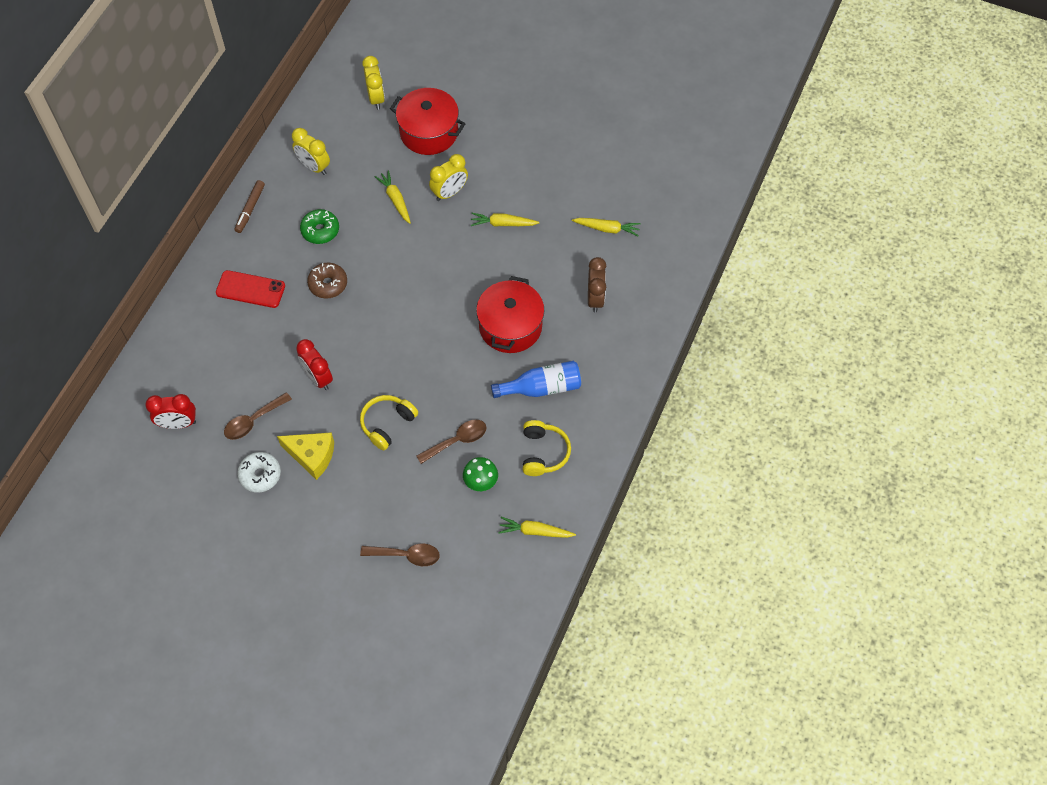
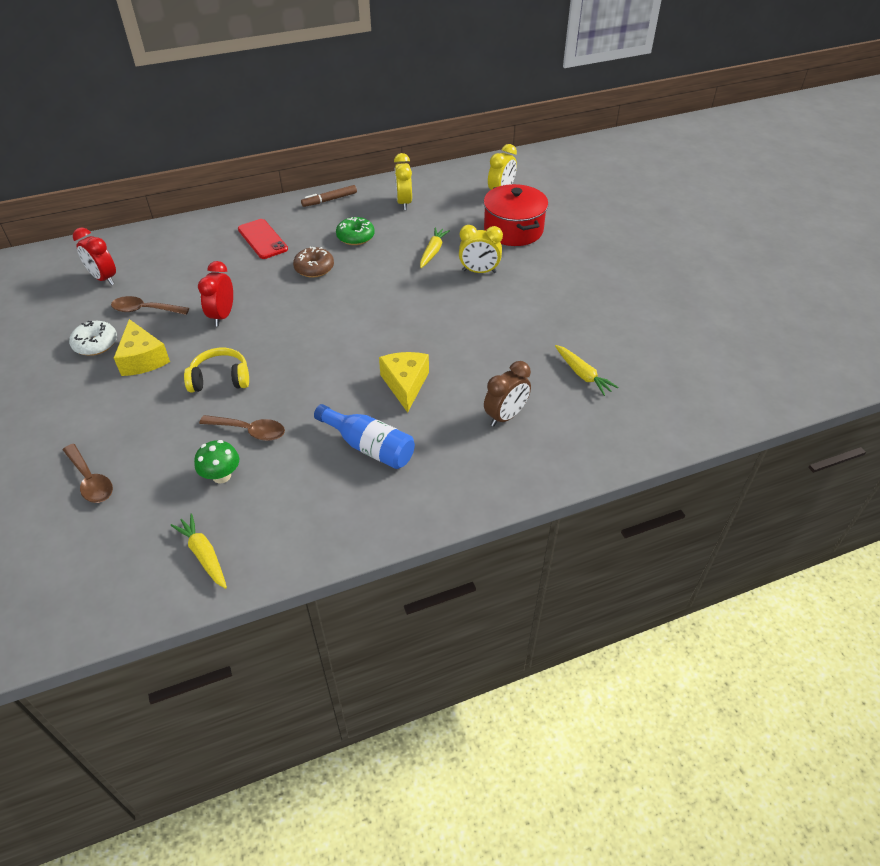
camera: 45 degrees right, 15 degrees down
yellow carrot [471,213,539,227] -> none
red pot [476,276,544,353] -> yellow cheese [379,352,429,413]
yellow headphones [523,420,571,476] -> none

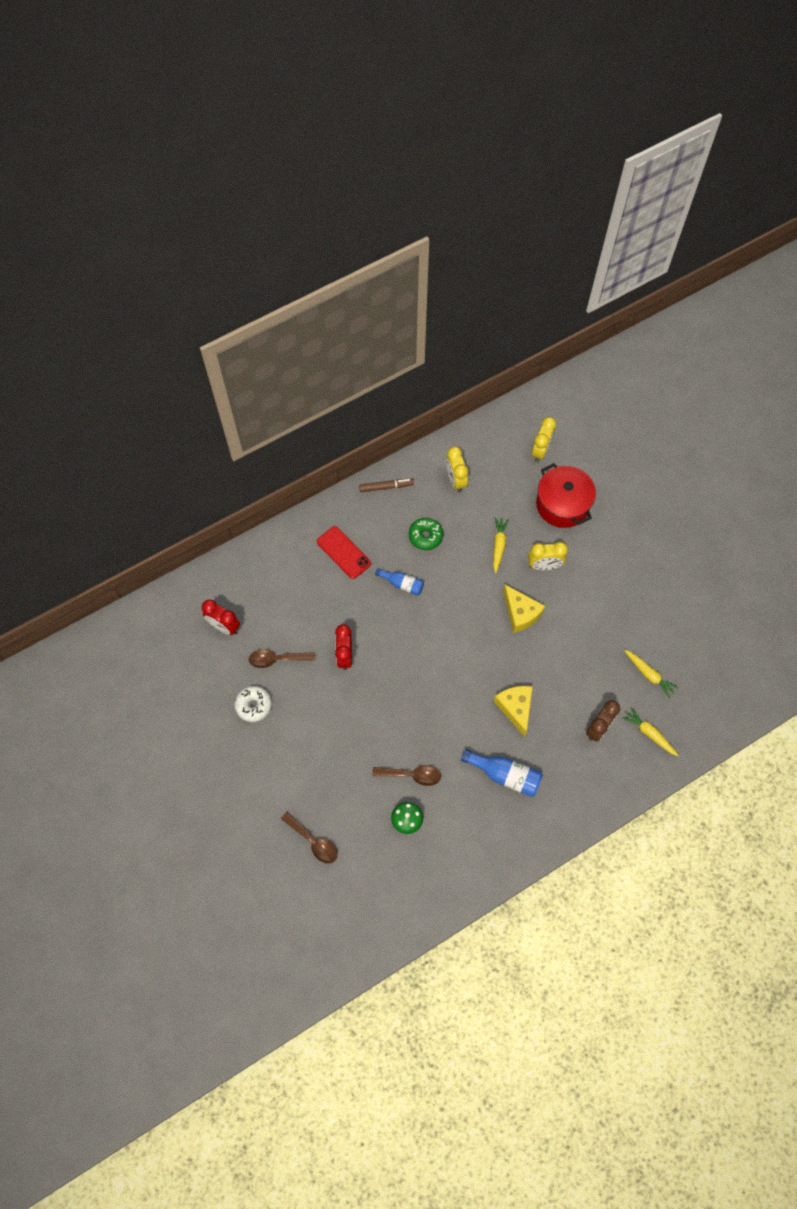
camera: 10 degrees left, 20 degrees up
yellow cheese [114,319,170,376] -> yellow cheese moved to [503,585,545,633]
yellow carrot [170,513,227,589] -> yellow carrot moved to [622,707,679,756]
yellow headphones [184,348,249,392] -> none
brown donut [293,246,334,278] -> blue bottle [375,568,424,596]
brown marker [301,185,357,207] -> brown marker turned 150 degrees counterclockwise [359,479,414,492]

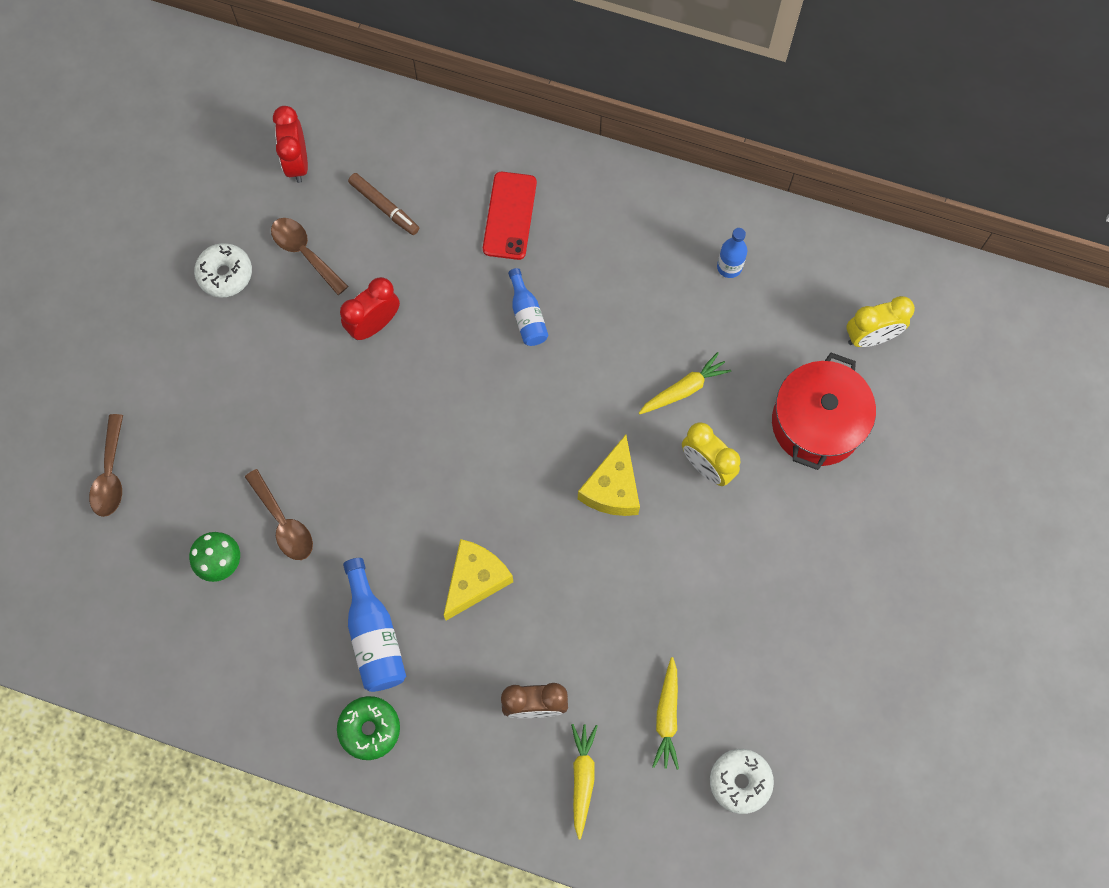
camera: 50 degrees right, 5 degrees up
brown marker [359,479,414,492] -> brown marker moved to [348,173,419,235]
green donut [409,518,443,550] -> green donut moved to [337,696,400,760]
yellow clock [446,447,468,492] -> blue bottle [717,228,747,278]
none -> white donut [710,749,774,814]

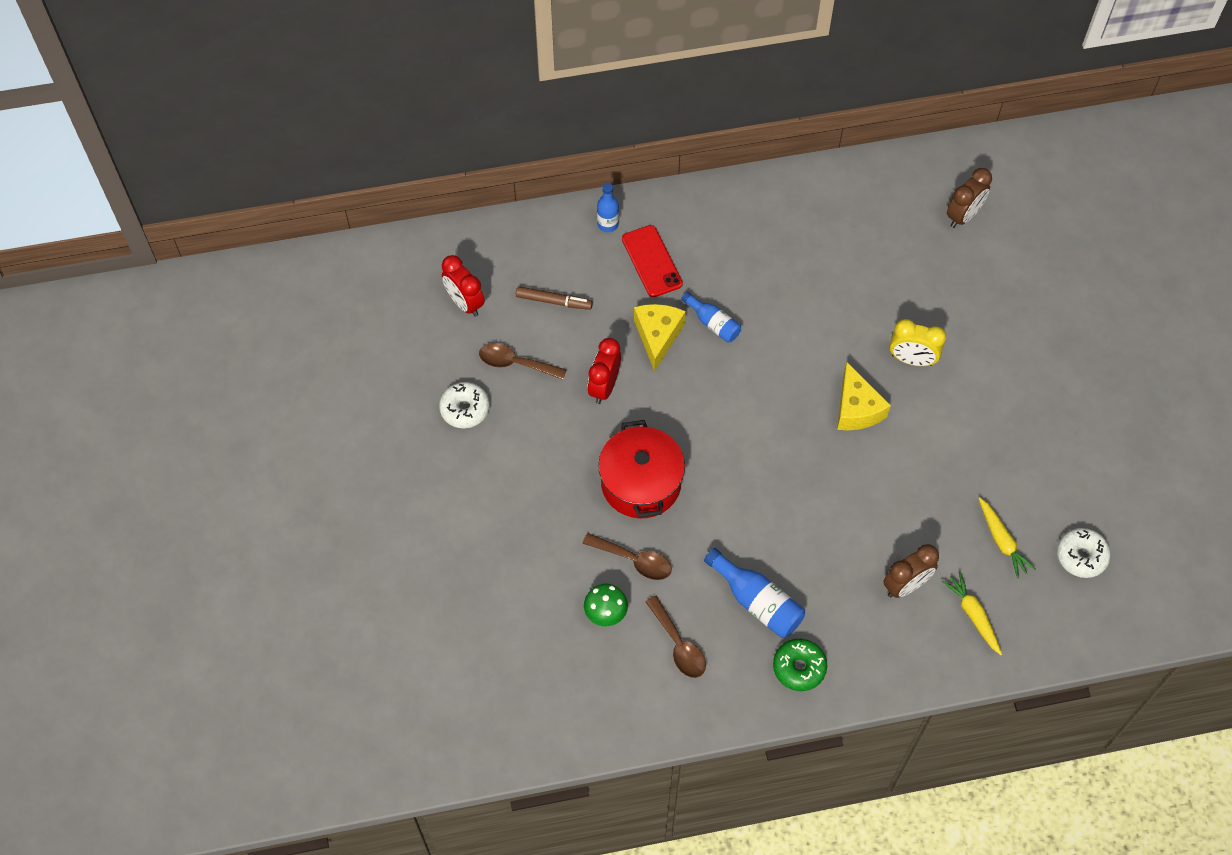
camera: 30 degrees left, 10 degrees down
brown spoon [89,414,123,517] -> brown spoon moved to [645,596,706,678]
yellow cheese [444,539,513,621] -> yellow cheese moved to [634,304,686,372]
yellow carrot [639,352,731,415] -> none
blue bottle [717,228,747,278] -> blue bottle moved to [597,183,619,232]
red pot [772,353,876,470] -> red pot moved to [598,420,685,518]
yellow clock [846,296,915,347] -> brown clock [947,168,992,228]

